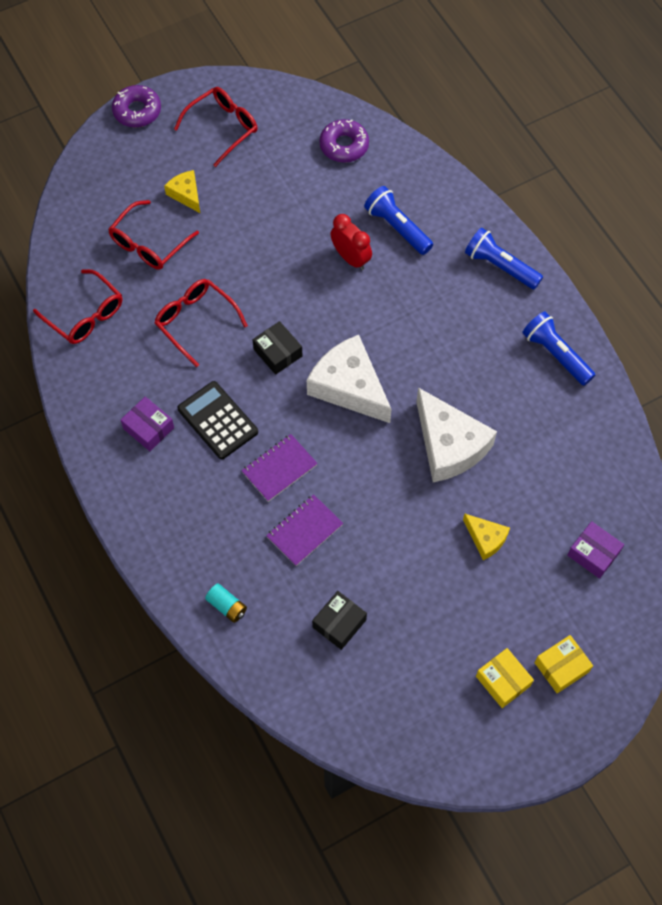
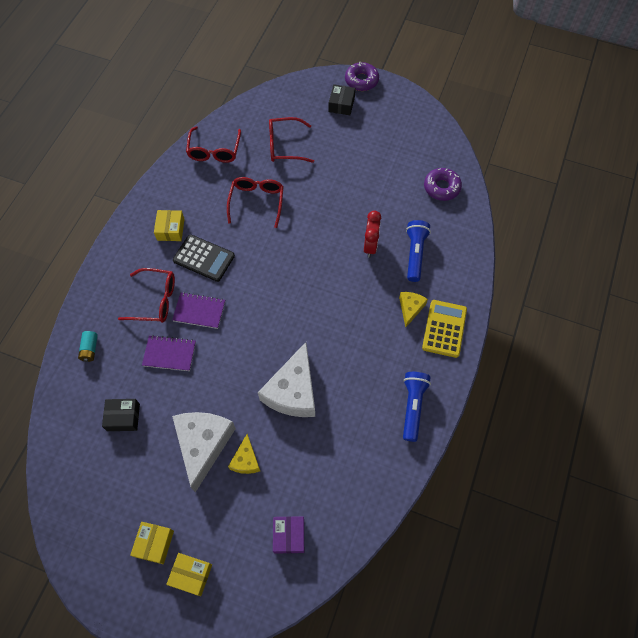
camera: 50 degrees right, 0 degrees up
purple box [121,397,174,451] -> yellow box [154,210,185,241]
yellow cheese [164,170,200,213] -> yellow cheese moved to [399,292,428,327]
red glasses [174,87,258,167] -> red glasses moved to [118,268,175,323]
black calculator [178,381,258,459] -> black calculator turned 105 degrees clockwise [173,234,235,282]
black box [253,321,302,375] -> black box moved to [328,84,355,115]
white cheese [307,335,391,423] -> white cheese moved to [172,412,236,492]
blue flashlight [465,228,543,290] -> yellow calculator [422,300,467,358]

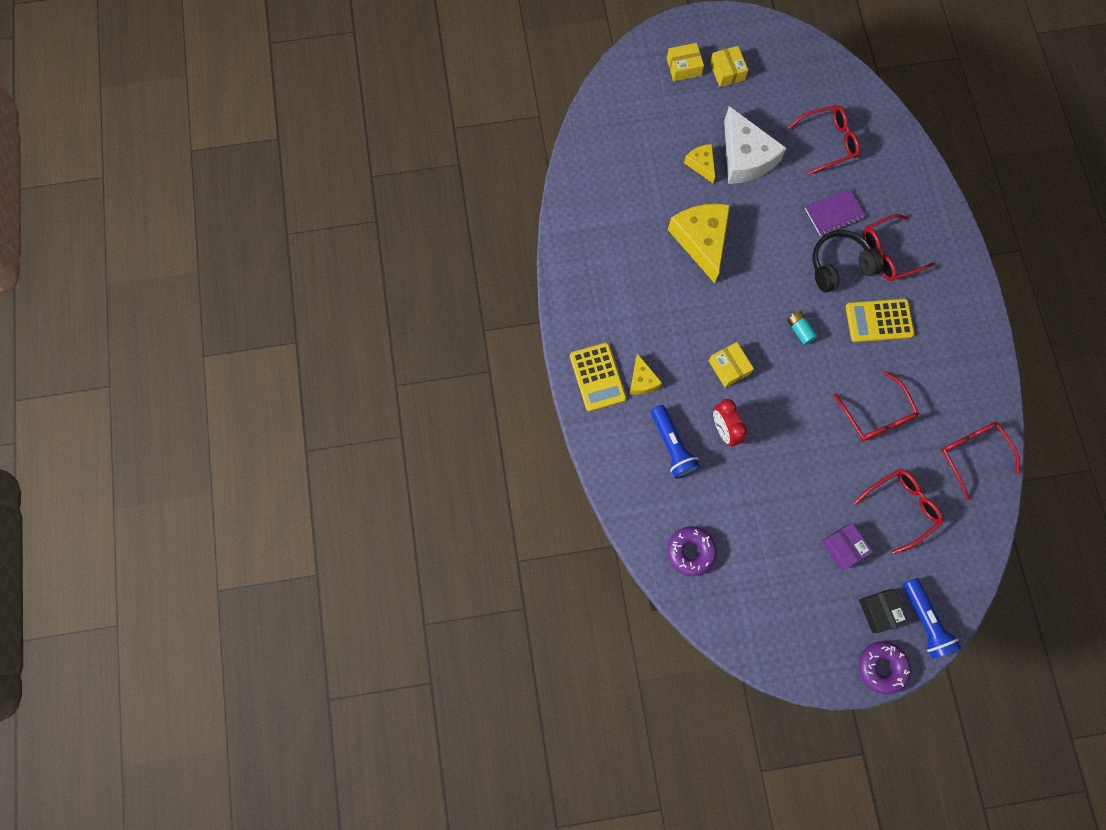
camera: 150 degrees right, 10 degrees up
turquoise battery [78,331,98,362] -> turquoise battery moved to [787,311,818,345]
black box [102,399,140,431] -> red glasses [788,105,860,175]
yellow box [154,210,185,241] -> yellow box moved to [709,342,754,387]
purple notebook [172,292,225,329] -> black headphones [812,230,884,292]
black calculator [173,234,235,282] -> yellow calculator [846,299,914,342]
white cheese [258,342,315,417] -> yellow cheese [668,204,730,283]
purple box [273,516,304,554] -> purple box moved to [822,523,873,570]
blue flashlight [403,372,431,442] -> blue flashlight moved to [903,578,961,659]

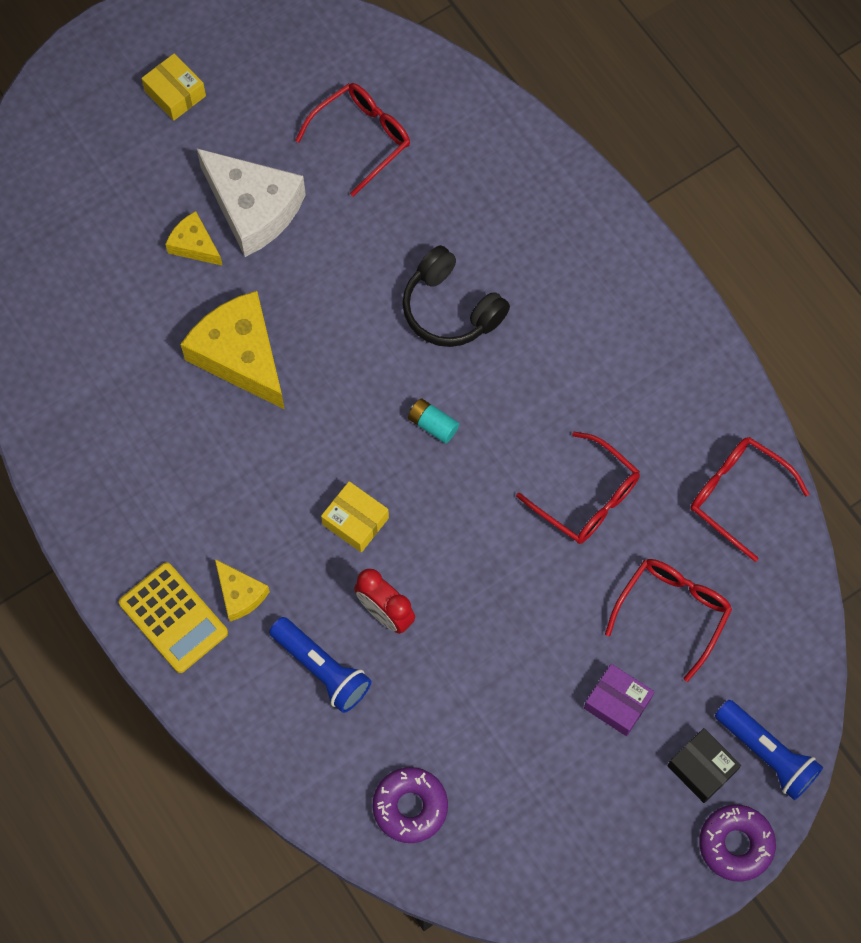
camera: 25 degrees left, 5 degrees down
yellow box [667,43,704,81] -> none
purple notebook [805,188,866,236] -> none
black headphones [812,230,884,292] -> black headphones turned 90 degrees counterclockwise [402,245,510,347]
yellow calculator [846,299,914,342] -> none
red glasses [863,214,934,281] -> none

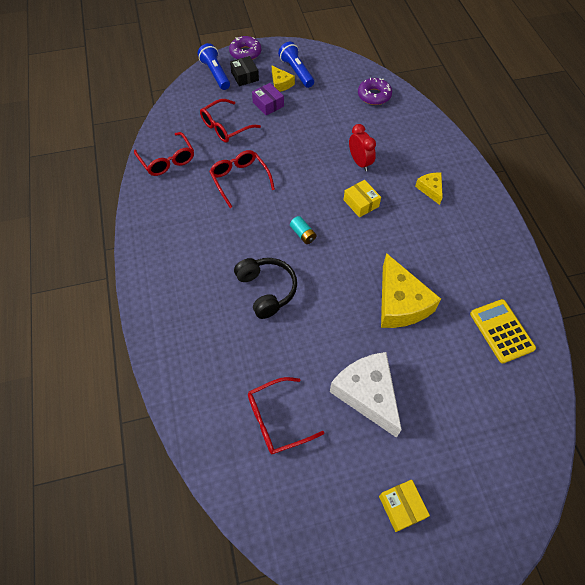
camera: 160 degrees left, 10 degrees down
yellow calculator [119,562,228,673] -> yellow calculator moved to [470,299,536,363]
yellow cheese [165,211,223,266] -> yellow cheese moved to [272,66,295,92]
blue flashlight [269,617,372,713] -> blue flashlight moved to [278,42,314,88]

